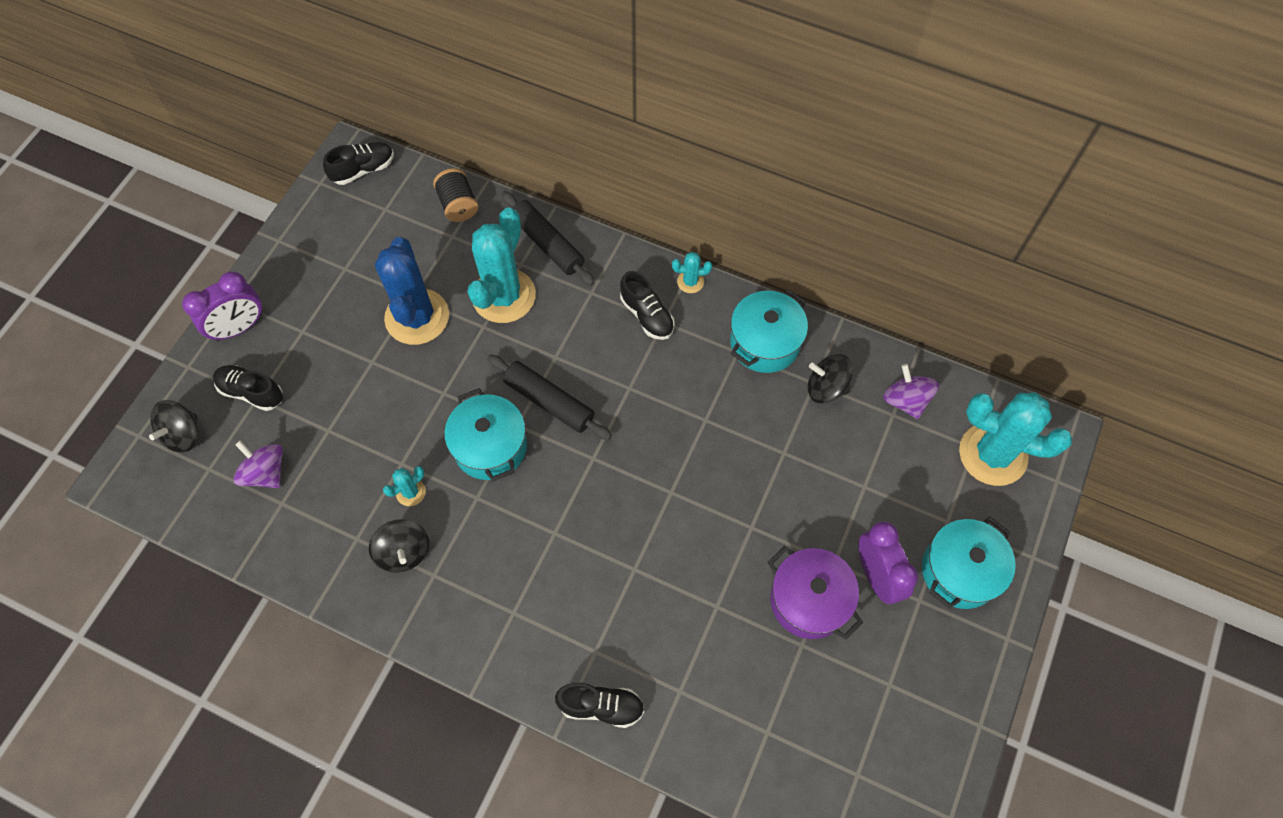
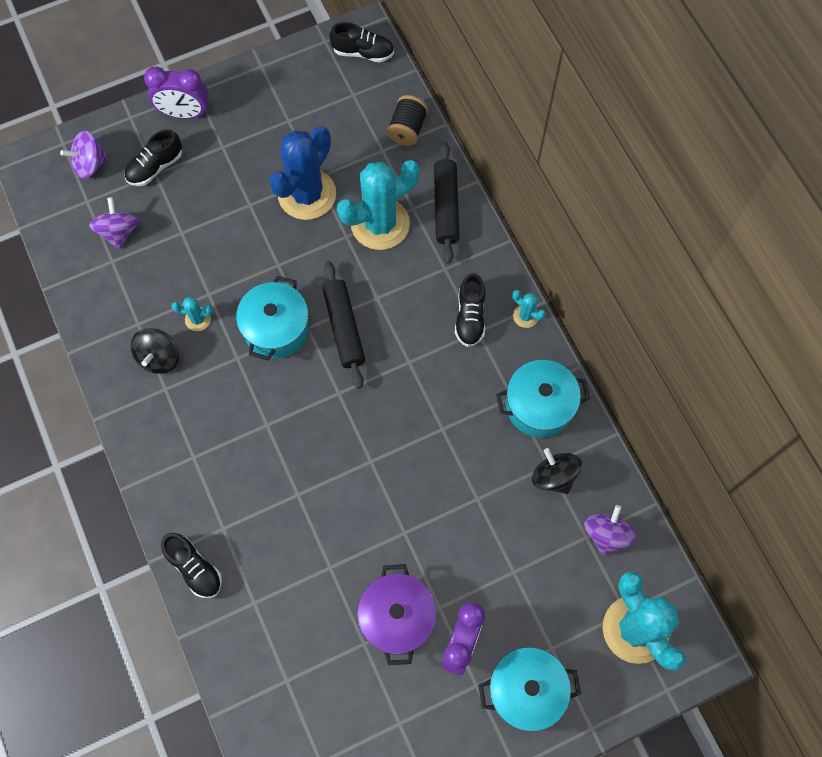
camera: 40 degrees right, 5 degrees up
black spinning top [149,400,198,453] -> purple spinning top [60,130,109,179]
black shoe [213,365,283,411] -> black shoe turned 105 degrees counterclockwise [124,129,182,186]

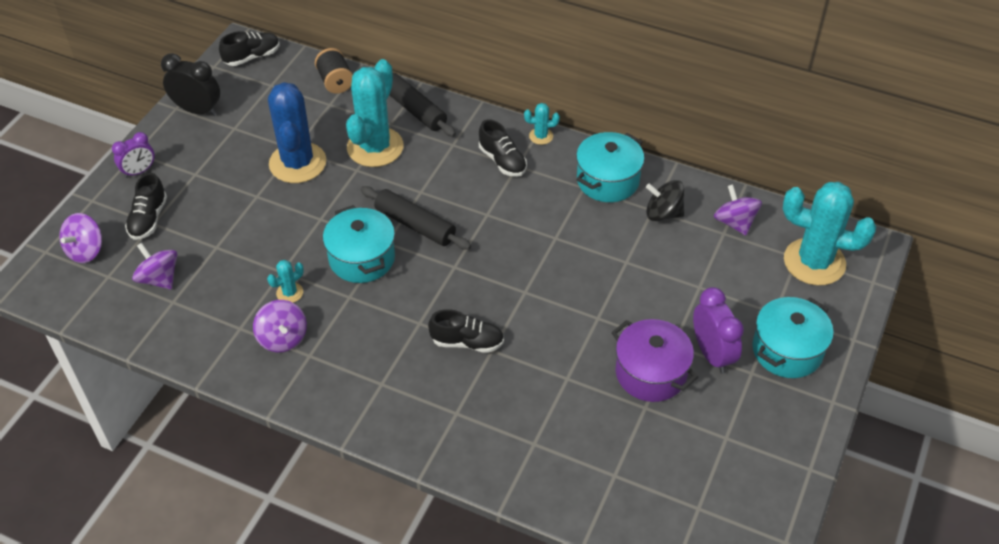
camera: 40 degrees left, 20 degrees down
black spinning top [131,328,179,374] -> purple spinning top [253,300,307,352]
purple clock [144,67,209,119] -> purple clock [112,132,155,178], size x0.66
black shoe [161,533,222,598] -> black shoe moved to [428,309,504,353]
none -> black clock [161,53,220,116]

